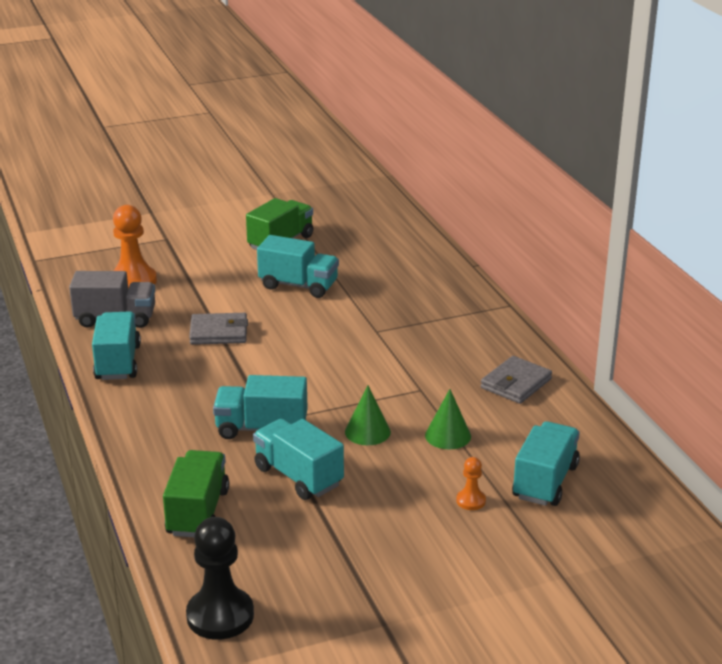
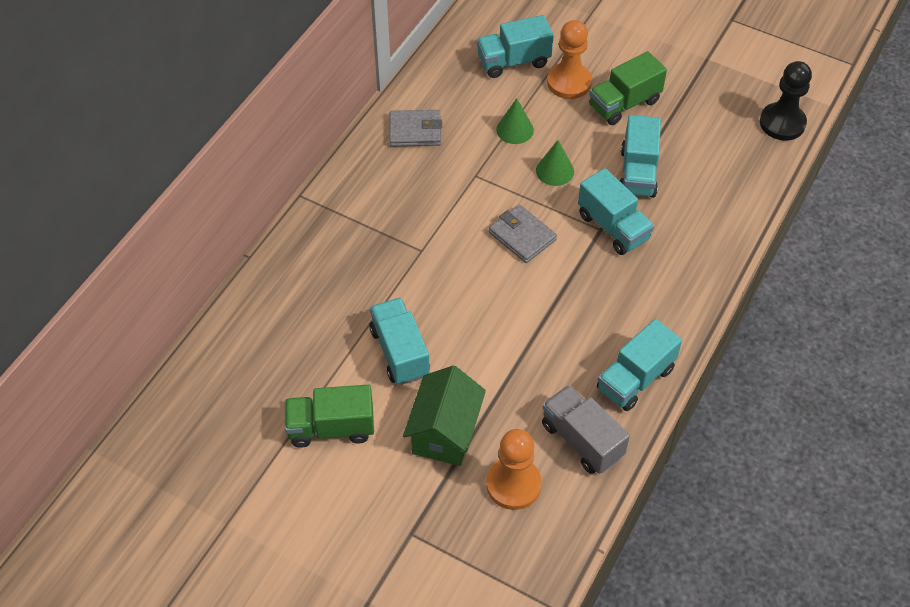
camera: 130 degrees left, 25 degrees up
green truck [163,450,229,537] -> green truck moved to [589,51,667,125]
grey wallet [189,313,248,345] -> grey wallet moved to [489,204,557,263]
orange pawn [456,457,486,510] -> orange pawn [547,20,592,99], size x2.05
none -> green house [403,366,486,466]

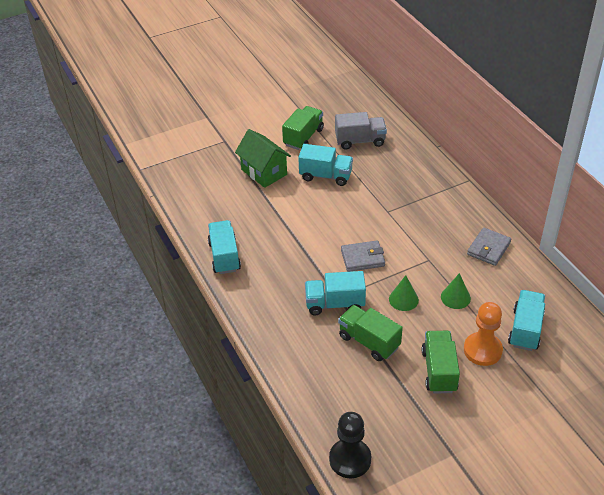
camera: 125 degrees right, 10 degrees down
orange pawn [486,429,542,510] -> none
grey truck [542,385,630,474] -> grey truck moved to [335,112,387,150]
turquoise truck [620,115,661,198] -> green truck [338,305,403,361]

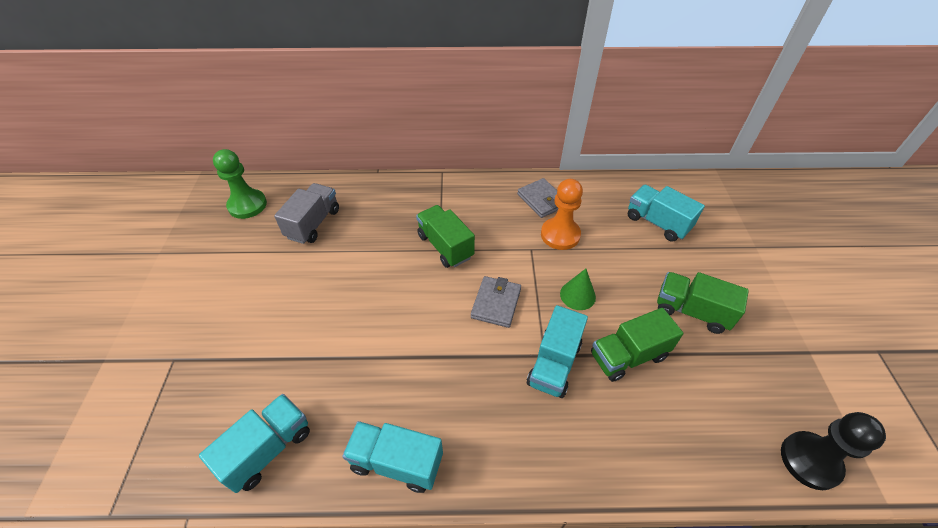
camera: 65 degrees left, 5 degrees up
green house [235,129,291,188] -> none
green truck [282,106,324,150] -> green truck moved to [416,205,475,268]
turquoise truck [298,144,353,186] -> turquoise truck moved to [199,394,310,493]
green cone [441,273,471,309] -> none
orange pawn [464,302,503,366] -> orange pawn moved to [541,179,583,250]
none -> green pawn [213,149,267,219]

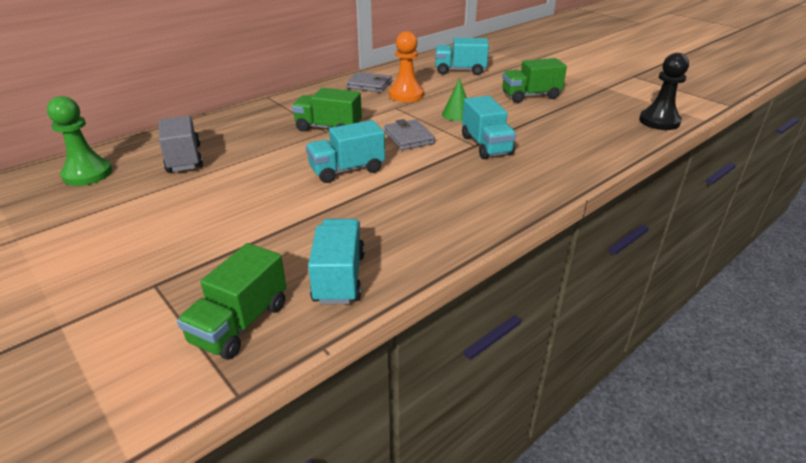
camera: 40 degrees left, 15 degrees down
turquoise truck [342,421,443,493] -> turquoise truck moved to [306,120,385,183]
green truck [591,308,684,382] -> green truck moved to [177,243,286,360]

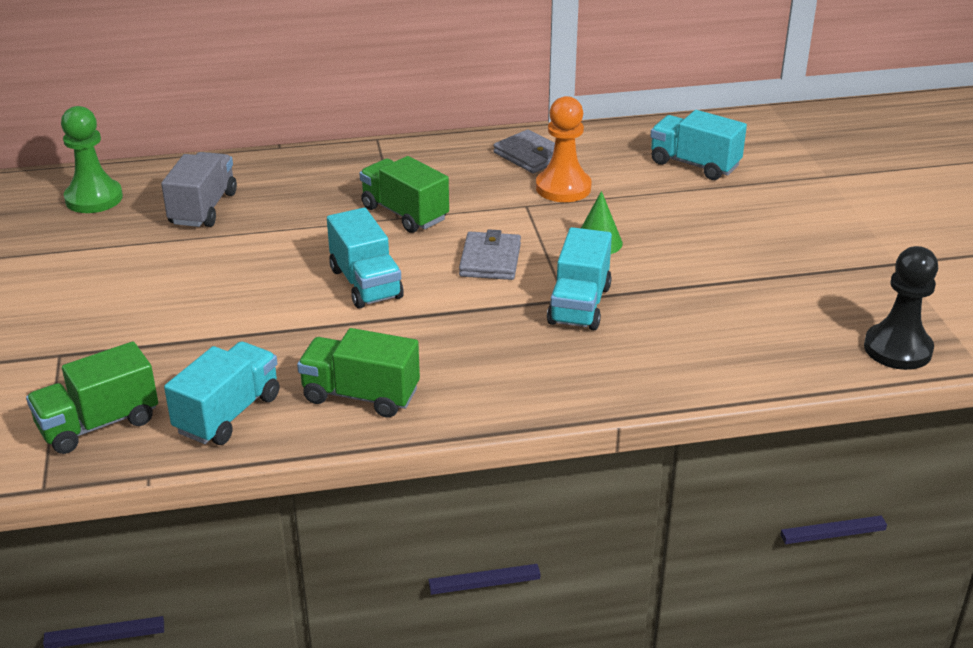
camera: 30 degrees right, 0 degrees up
turquoise truck [306,120,385,183] -> turquoise truck turned 120 degrees counterclockwise [327,208,404,308]
green truck [502,58,567,103] -> green truck moved to [297,328,420,418]

